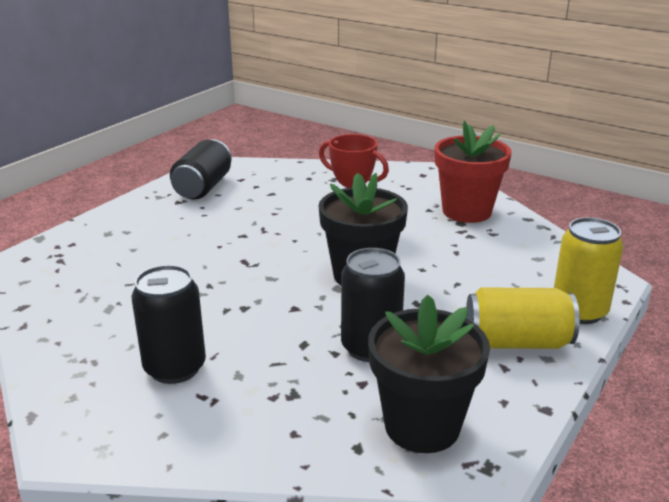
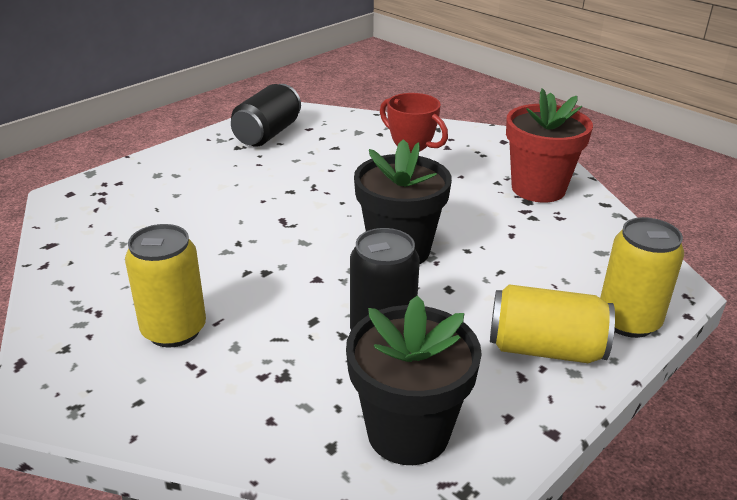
camera: 10 degrees right, 5 degrees up
black can [131,265,206,384] -> yellow can [125,224,206,347]

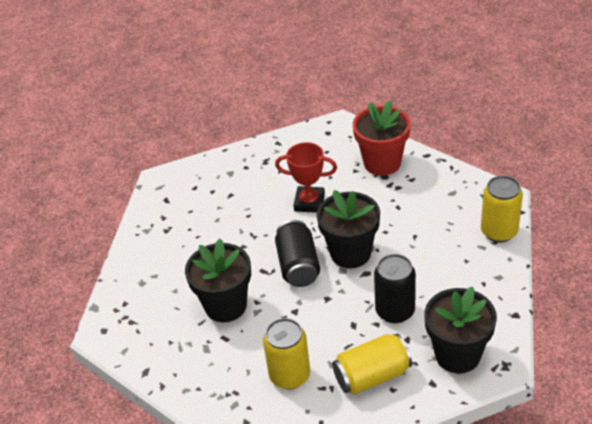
camera: 30 degrees left, 10 degrees up
black can [231,84,301,146] -> black can moved to [275,220,320,287]
yellow can [490,284,615,363] -> yellow can moved to [332,333,412,395]
none -> black flower pot [185,239,251,322]

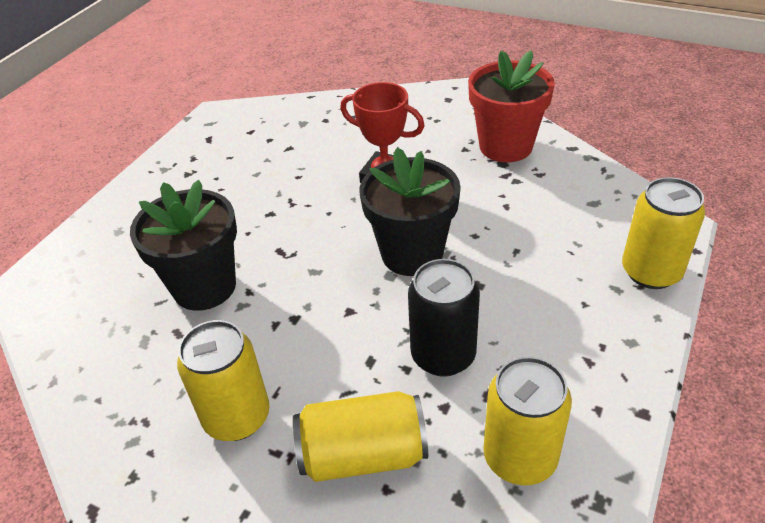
camera: 15 degrees right, 0 degrees up
black can [275,220,320,287] -> none
black flower pot [424,286,497,373] -> yellow can [483,356,572,485]

